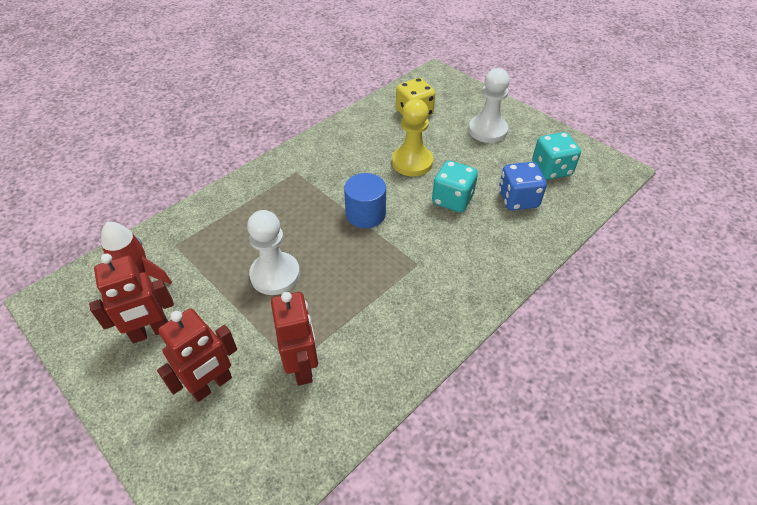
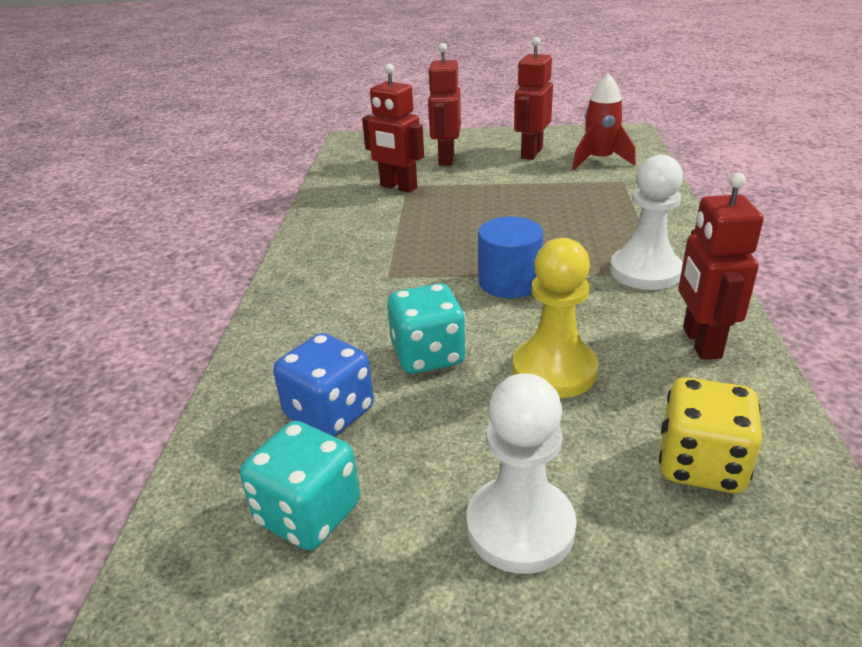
camera: 140 degrees right, 15 degrees down
white pawn [247,210,300,295] -> white pawn moved to [610,154,683,290]
none -> red robot [678,173,764,360]

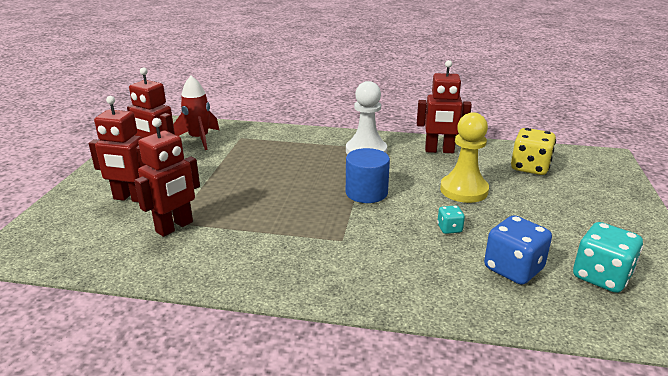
camera: 85 degrees left, 5 degrees down
turquoise dice [387,283,466,374] -> turquoise dice [437,205,465,234], size x0.51
white pawn [467,373,576,574] -> none

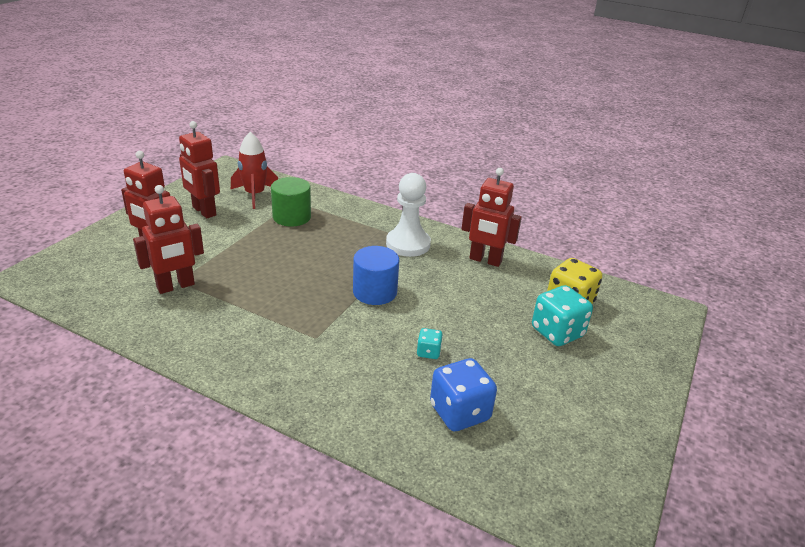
camera: 15 degrees right, 5 degrees up
yellow pawn [440,112,489,203] -> none
turquoise dice [573,222,643,293] -> turquoise dice moved to [532,285,593,346]
none -> green cylinder [271,177,311,227]

